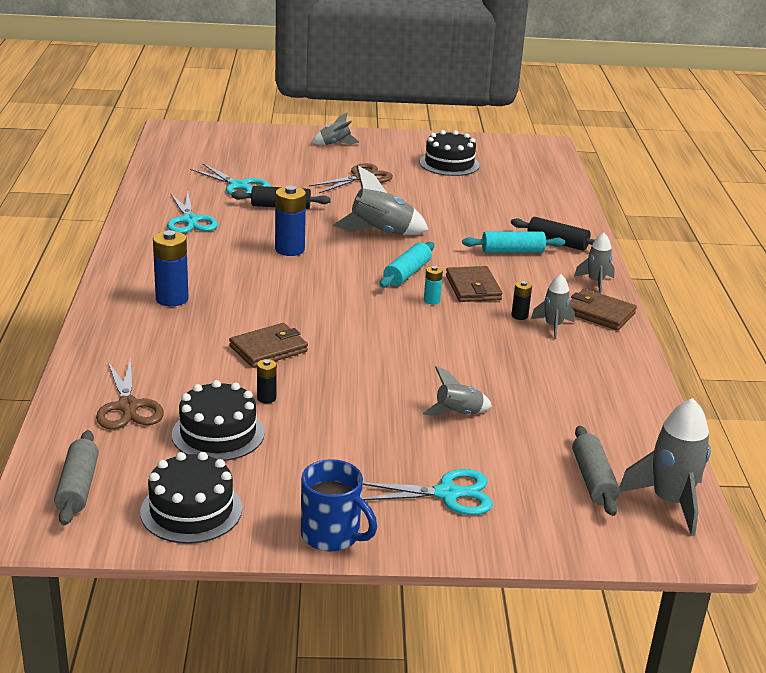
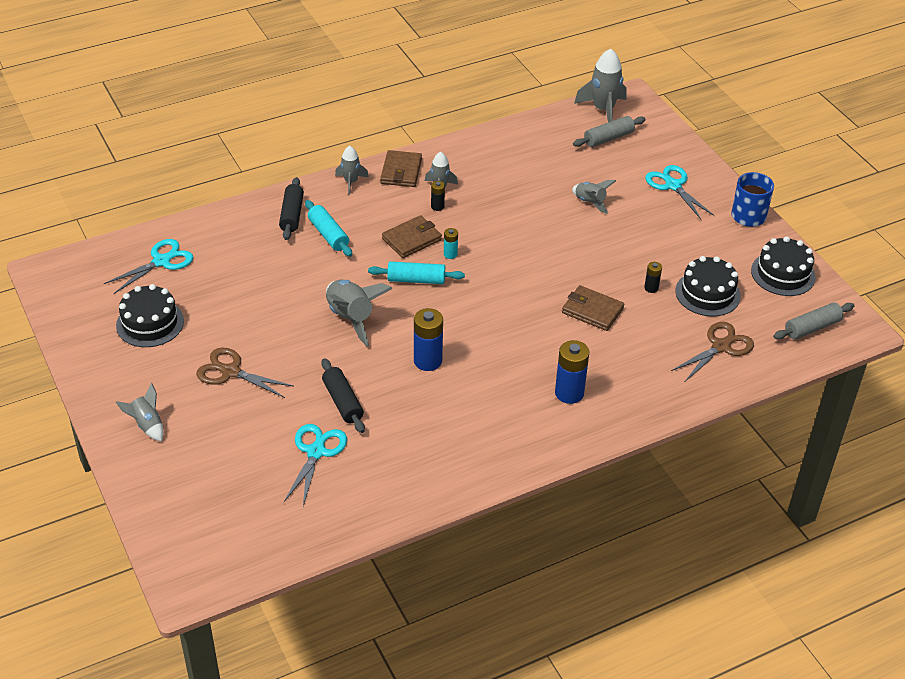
camera: 115 degrees left, 15 degrees up
turquoise scissors [167,192,218,233] -> turquoise scissors moved to [104,239,194,294]

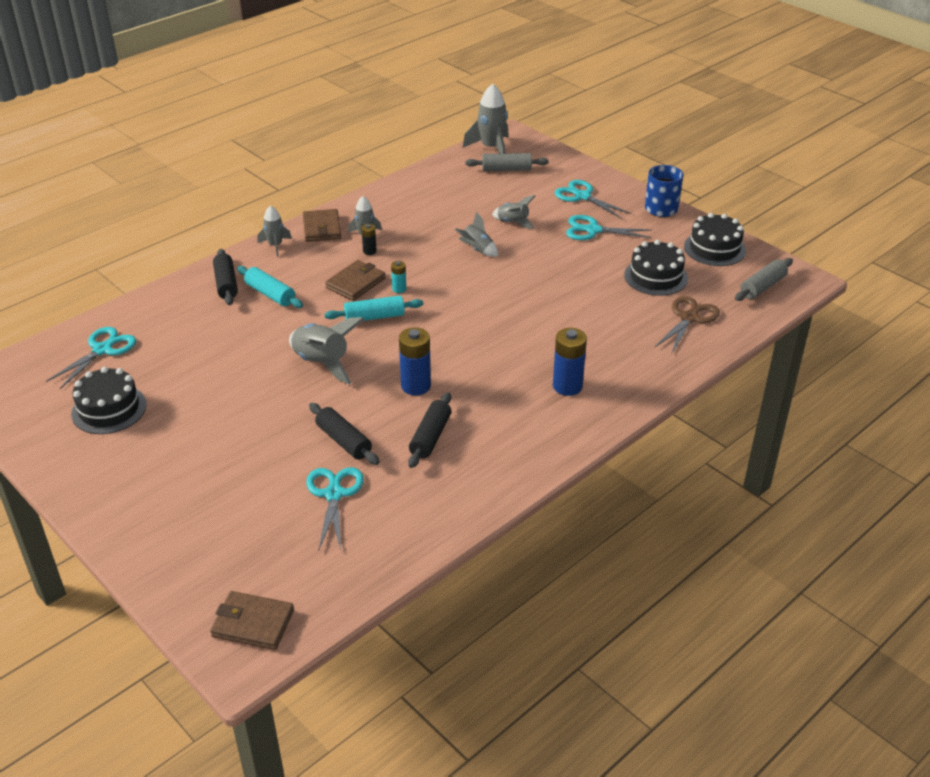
camera: 15 degrees left, 5 degrees down
grey rocket [116,383,163,441] -> grey rocket moved to [454,212,498,257]
brown scissors [196,348,294,398] -> none
brown wallet [562,285,624,331] -> brown wallet moved to [210,591,294,650]
grey rolling pin [573,116,646,147] -> grey rolling pin turned 45 degrees clockwise [465,153,549,171]
black battery [644,262,662,293] -> none
none -> black rolling pin [408,392,451,468]
none -> turquoise scissors [566,215,652,240]

